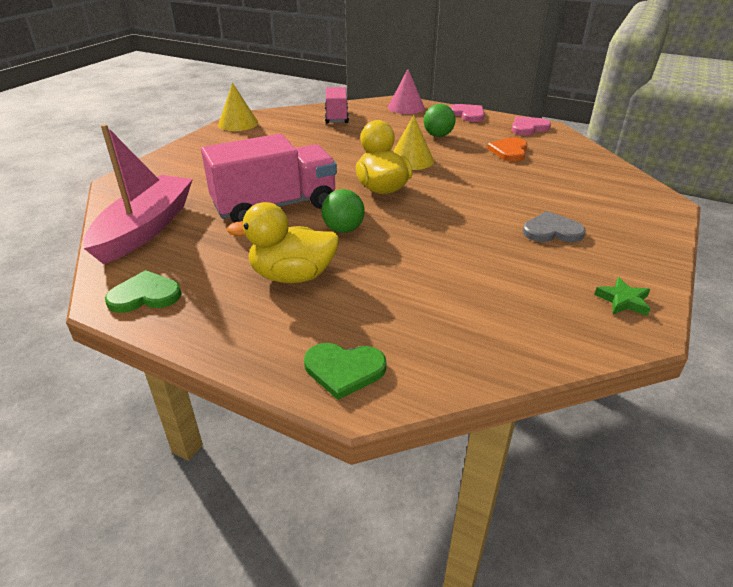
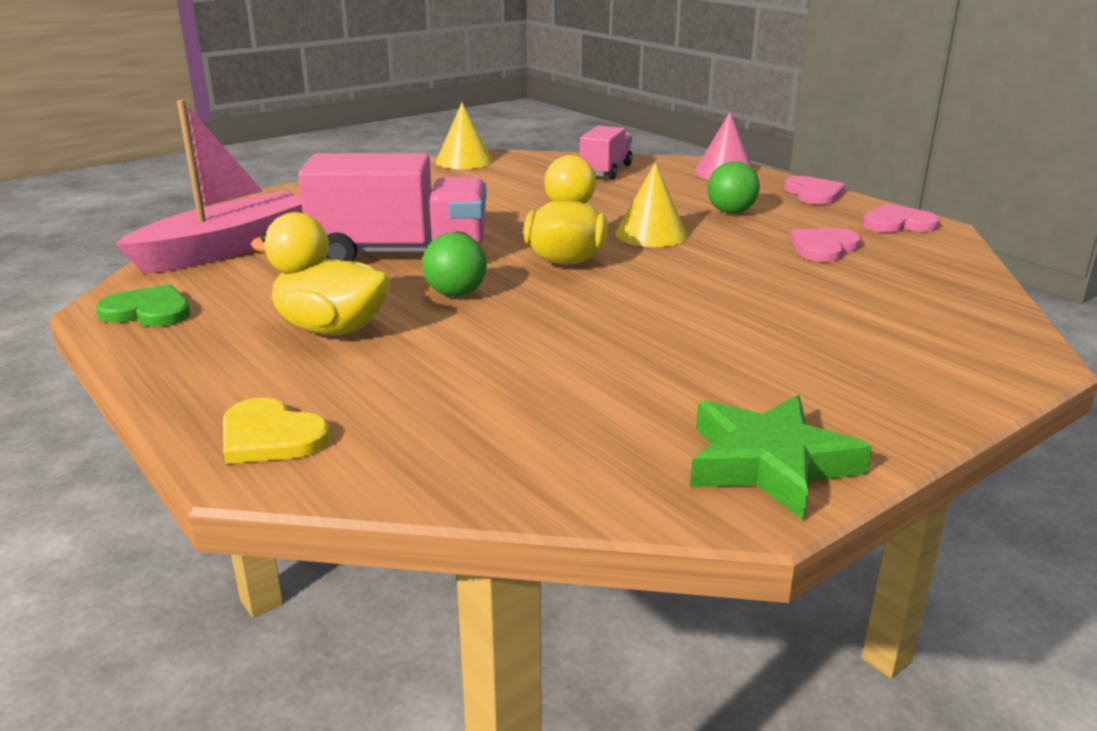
camera: 25 degrees right, 10 degrees down
green heart [304,343,386,400] -> yellow heart [223,398,330,464]
orange heart [487,137,528,162] -> pink heart [790,228,861,262]
grey heart [523,211,586,242] -> none
green star [594,277,651,316] -> green star [690,395,872,520], size x1.92

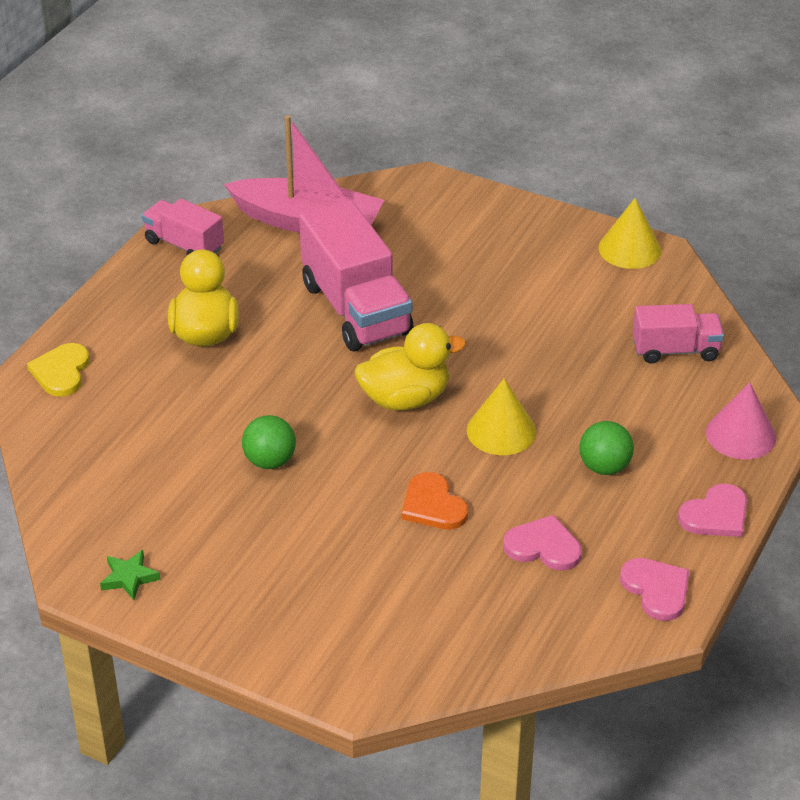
camera: 65 degrees right, 15 degrees up
green heart [96,284,191,327] -> pink truck [142,198,224,255]
green ball [422,232,487,297] -> green ball moved to [242,415,296,469]
green star [690,395,872,520] -> green star [100,550,160,600], size x0.52
none -> orange heart [401,472,468,529]

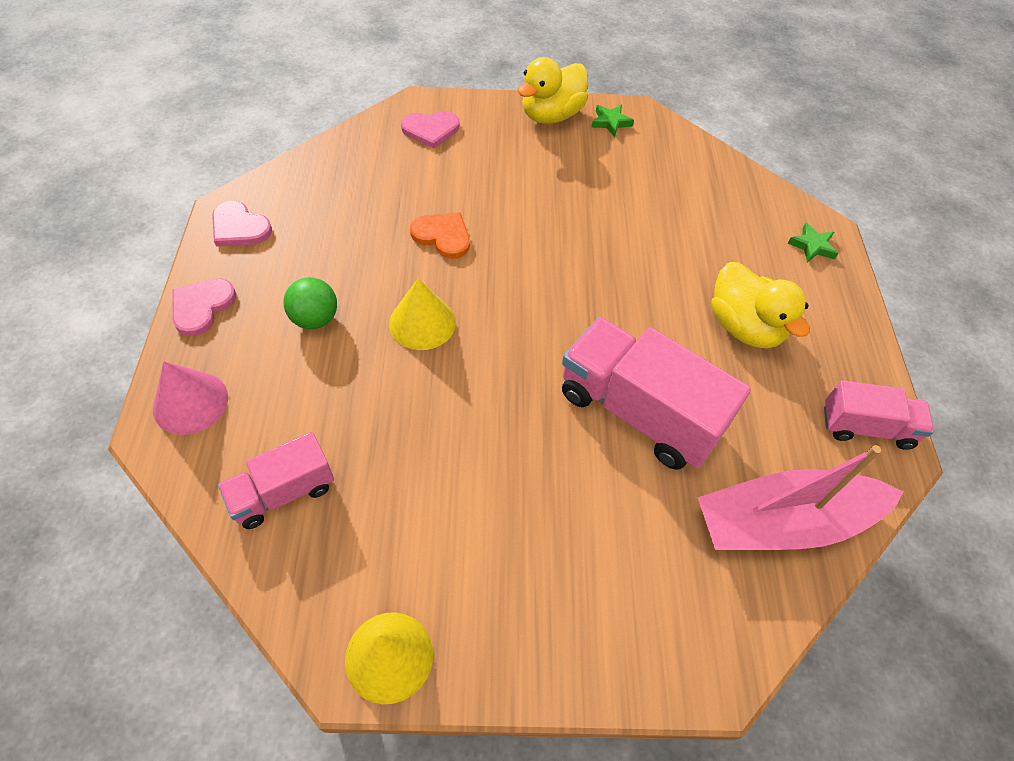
camera: 150 degrees right, 15 degrees up
yellow heart [27,343,90,397] -> green star [788,223,838,263]
green ball [242,415,296,469] -> none
yellow duck [355,323,466,411] -> yellow duck moved to [517,57,588,124]
pink heart [503,515,582,571] -> pink heart moved to [401,111,459,148]

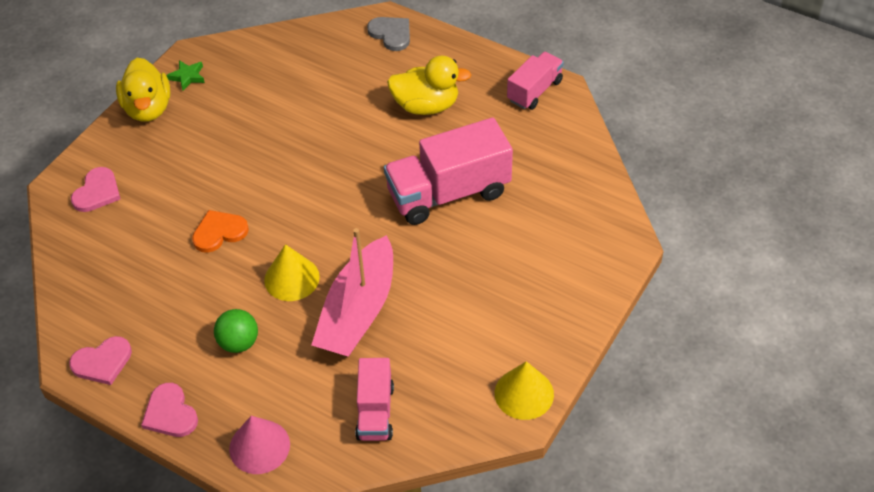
camera: 55 degrees left, 5 degrees down
pink boat [697,445,904,550] -> pink boat moved to [312,228,393,357]
green star [788,223,838,263] -> grey heart [367,17,410,51]

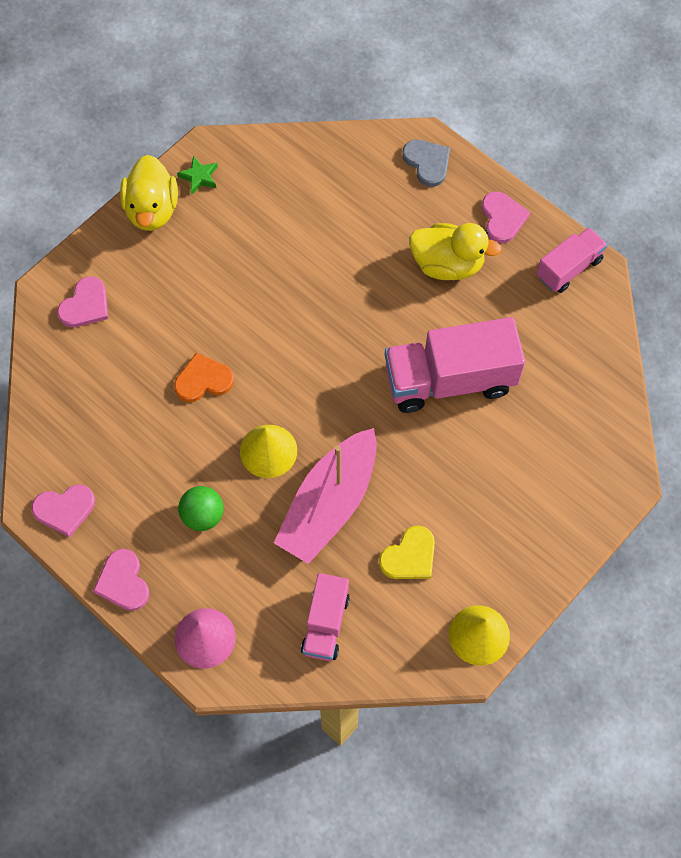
camera: 10 degrees right, 15 degrees up
none -> yellow heart [379,526,435,579]
none -> pink heart [481,191,530,243]

